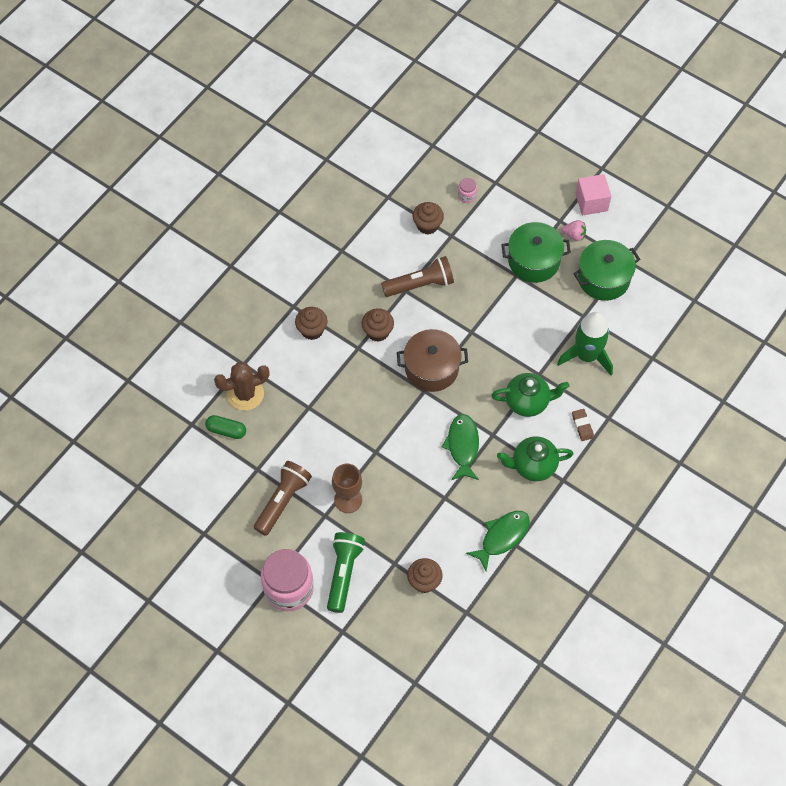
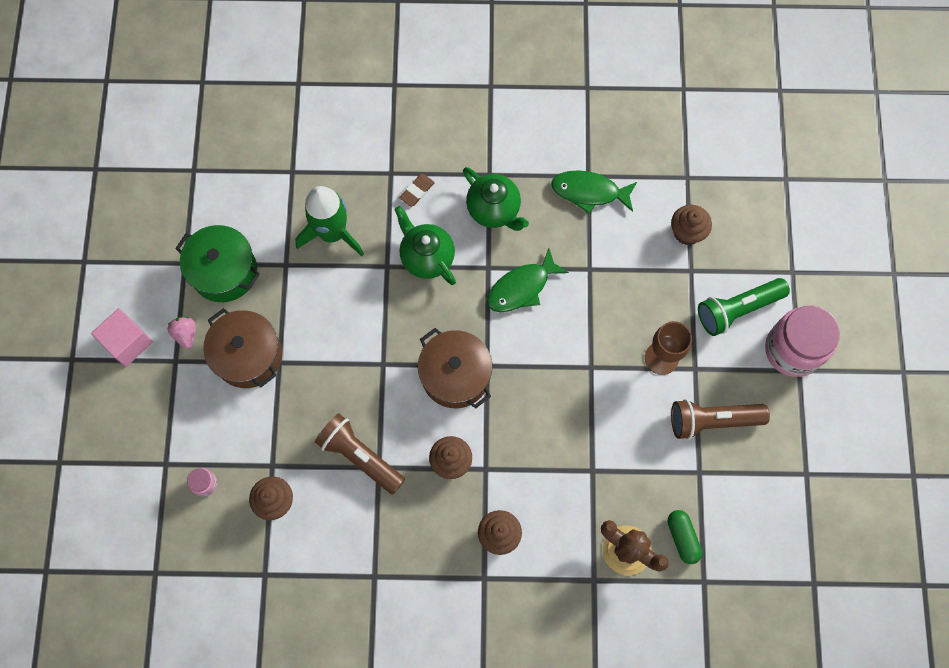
camera: 125 degrees left, 10 degrees up
green pot [501,222,571,283] -> brown pot [203,308,282,388]

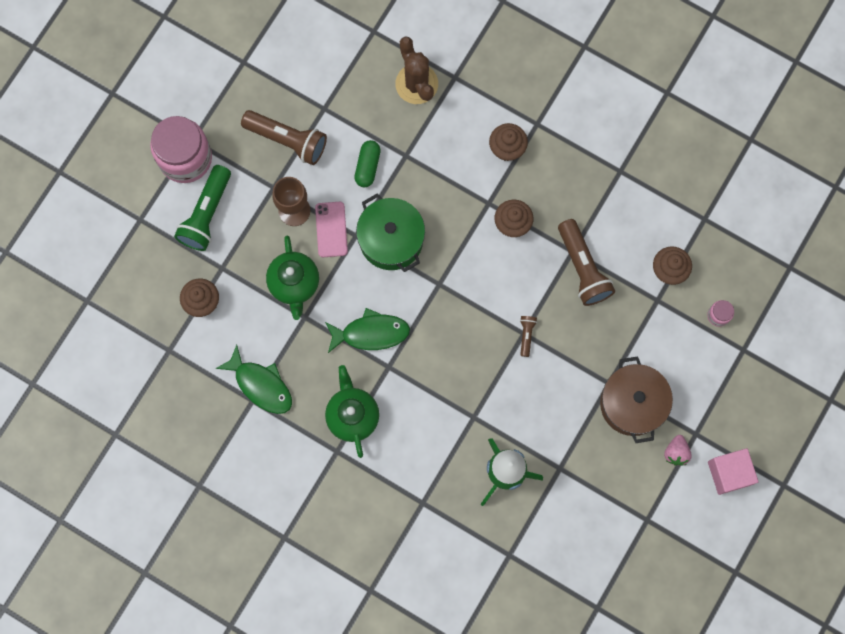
camera: 150 degrees left, 5 degrees up
green pot [175,225,260,302] -> green pot moved to [356,194,425,272]
green teapot [394,206,456,285] -> green teapot moved to [266,235,319,320]
brown eraser [399,174,435,207] -> none
brown pot [418,328,492,408] -> none
green capsule [667,510,702,564] -> green capsule moved to [355,140,381,187]
green flashlight [698,278,790,336] -> green flashlight turned 105 degrees clockwise [174,165,231,251]
none -> pink phone [315,202,348,257]
none -> brown flashlight [520,316,537,357]

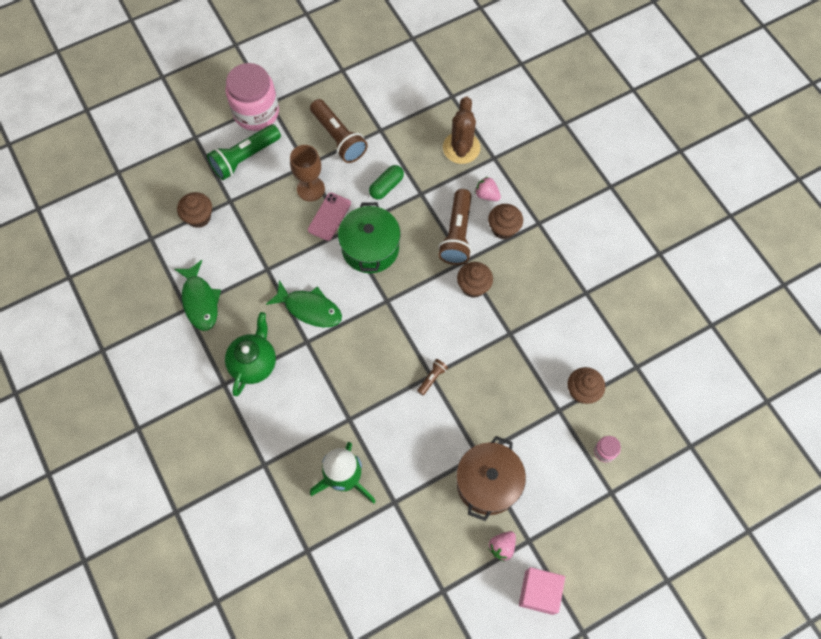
camera: 30 degrees right, 10 degrees down
green teapot [266,235,319,320] -> none
brown flashlight [558,219,615,306] -> brown flashlight moved to [438,189,472,265]
none -> pink strawberry [475,177,501,201]

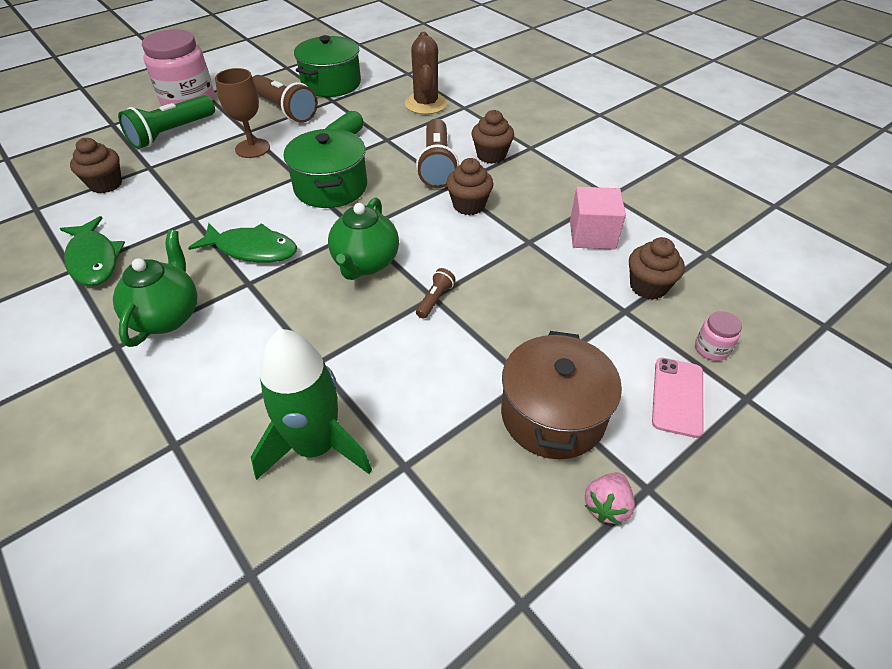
camera: 10 degrees left, 20 degrees down
pink phone [308,193,351,241] -> pink phone moved to [652,358,704,438]
pink strawberry [475,177,501,201] -> none
pink cube [519,567,565,615] -> pink cube moved to [570,187,626,250]
none -> green pot [294,35,361,97]
none -> green teapot [328,197,399,280]

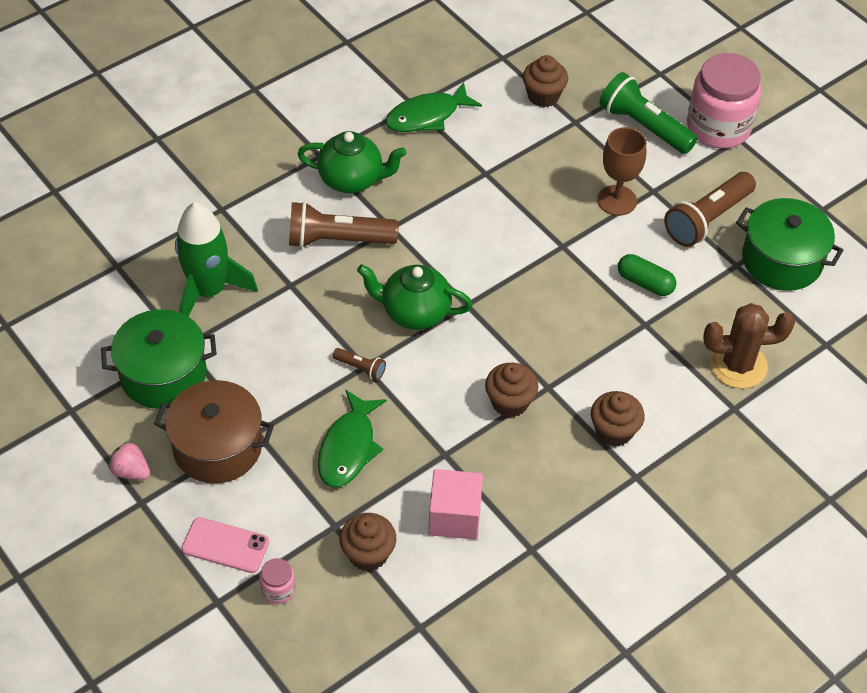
camera: 90 degrees right, 5 degrees up
green fish [188,223,297,263] -> green fish moved to [318,390,387,487]
green pot [284,129,367,208] -> green pot moved to [101,309,217,409]
brown flashlight [416,119,459,188] -> brown flashlight moved to [289,201,399,248]

